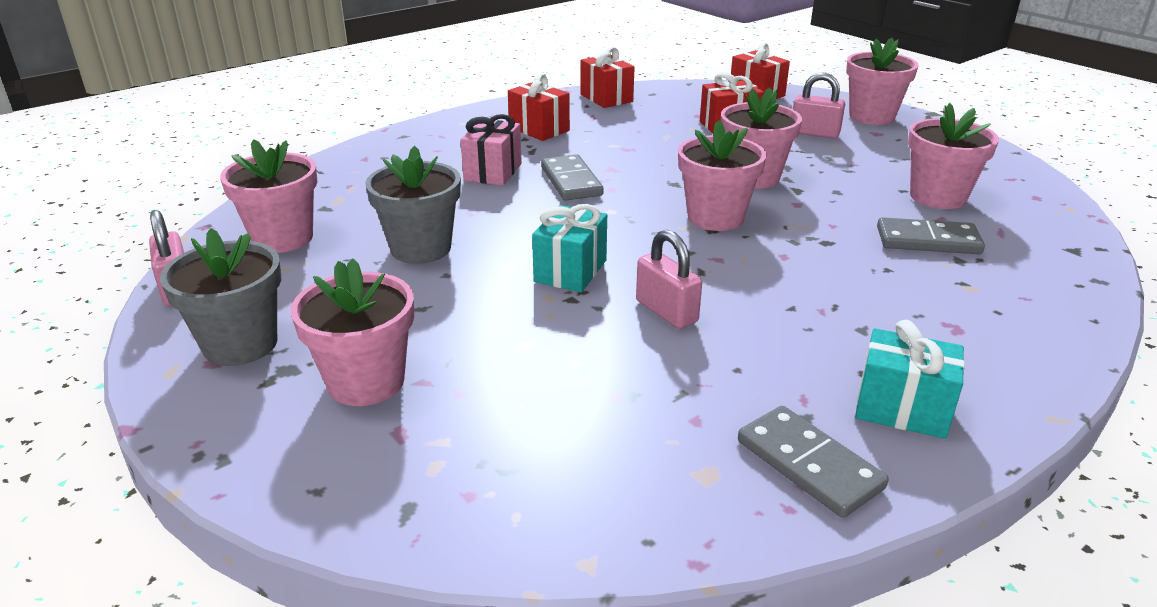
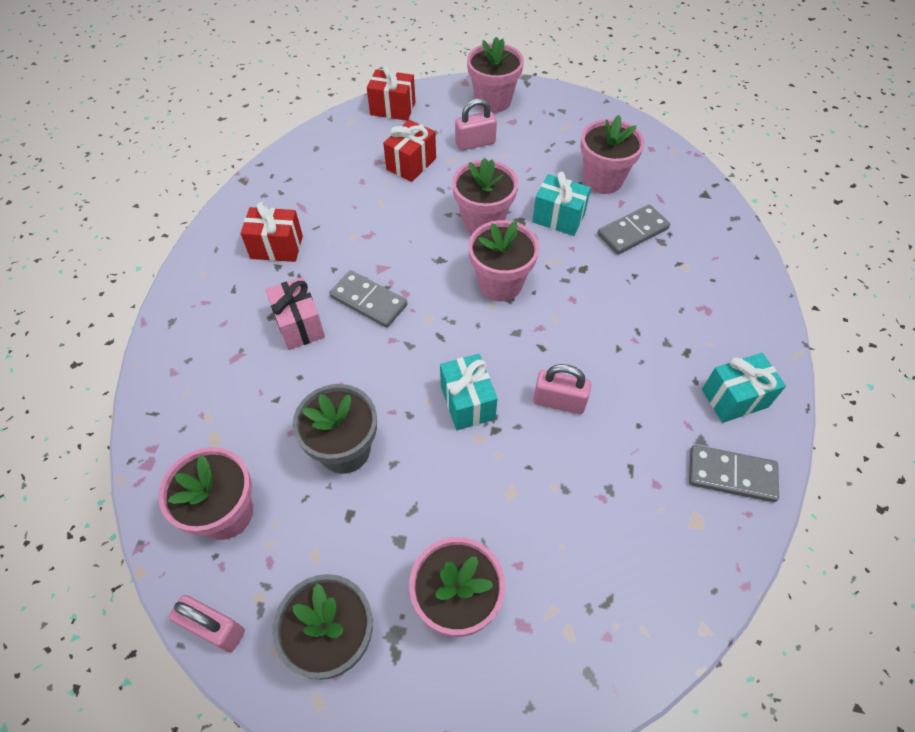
camera: 40 degrees left, 25 degrees up
red gift [581,47,635,108] -> none
none -> turquoise gift [532,172,591,236]

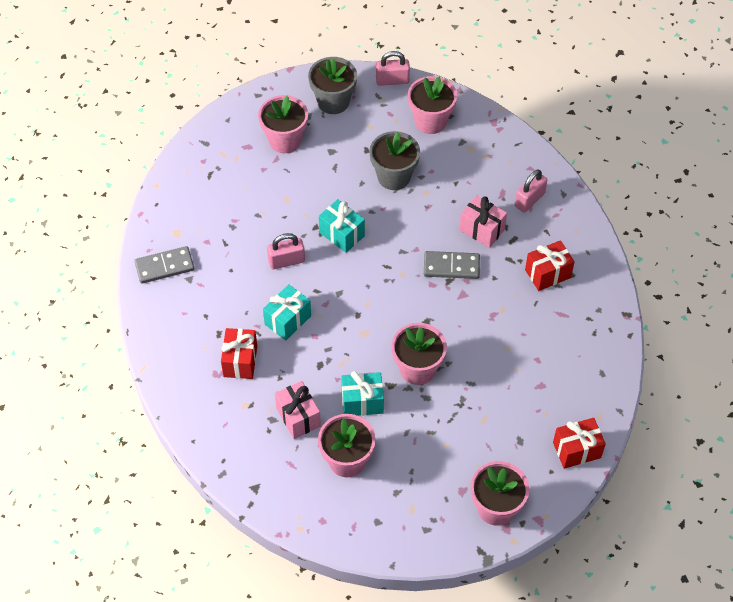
camera: 150 degrees right, 0 degrees up
red gift [383,120,436,182] -> red gift moved to [221,328,257,379]
pink padlock [455,99,497,151] -> pink padlock moved to [515,169,547,213]
pink flower pot [468,220,539,301] -> none
grey domino [597,204,670,254] -> pink gift [275,381,321,439]
turquoise gift [702,353,786,423] -> turquoise gift moved to [263,284,311,340]

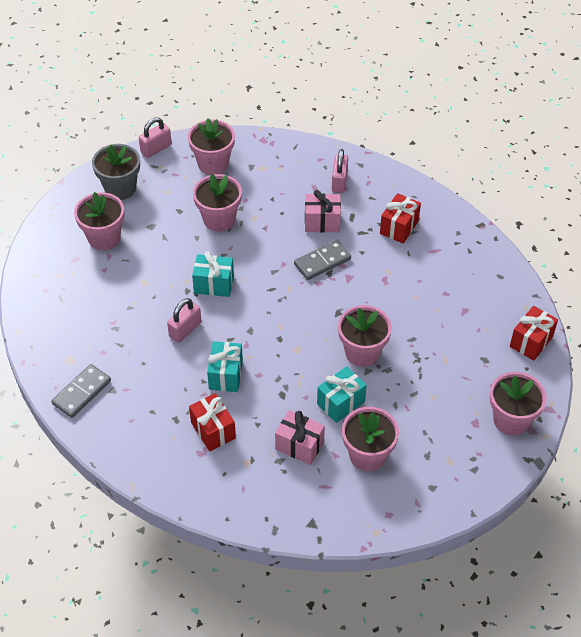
camera: 35 degrees left, 5 degrees down
grey flower pot [369,131,420,190] -> pink flower pot [193,174,242,232]

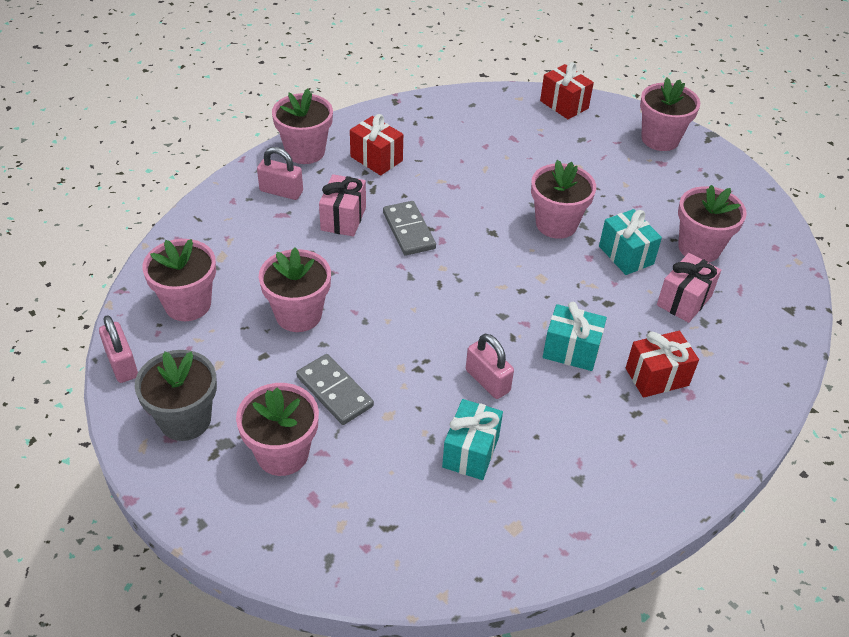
camera: 80 degrees left, 5 degrees down
grey domino [51,364,111,418] -> grey domino moved to [296,354,374,425]
turquoise gift [192,251,234,297] -> turquoise gift moved to [442,399,503,480]
none -> pink flower pot [272,88,333,164]

